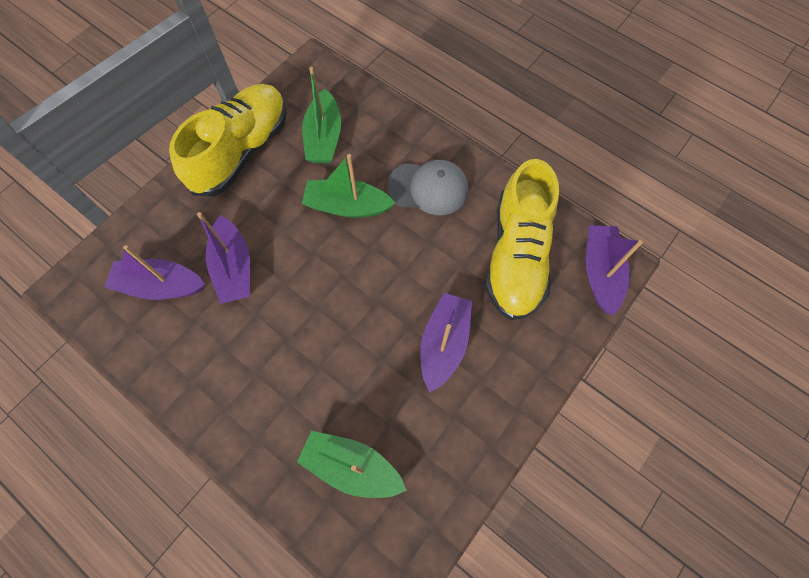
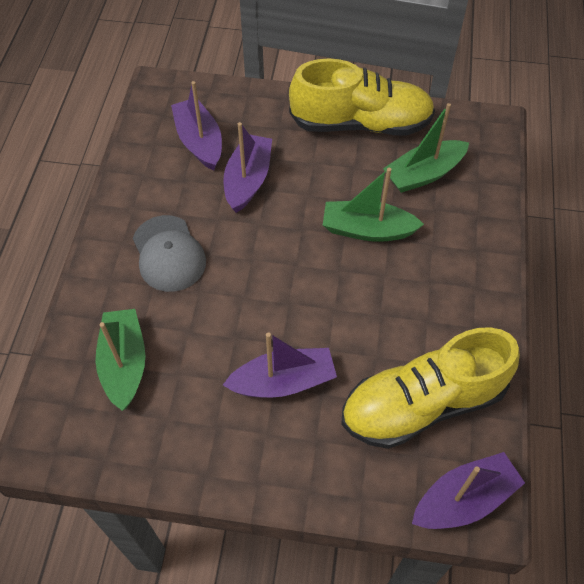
camera: 60 degrees right, 10 degrees down
purple boat [197,212,250,304] -> purple boat turned 150 degrees clockwise [223,122,272,213]
green boat [302,154,395,218] -> green boat turned 60 degrees counterclockwise [323,168,424,242]
grey cap [388,160,468,215] -> grey cap moved to [133,215,206,292]

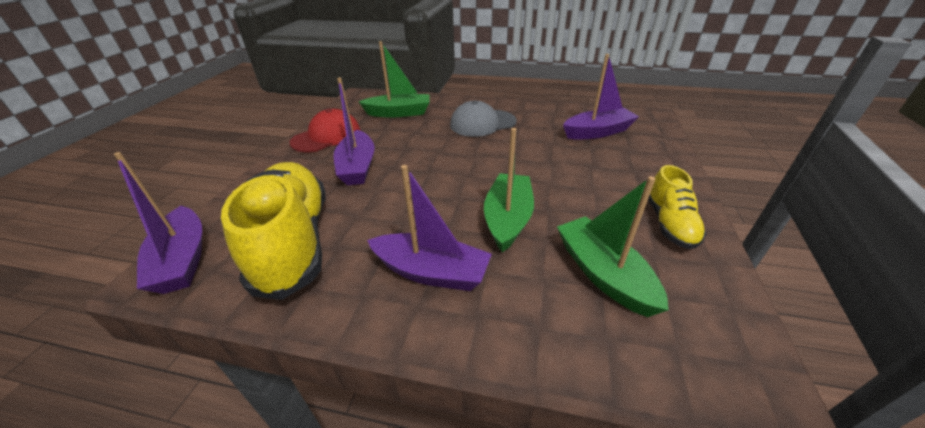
camera: 95 degrees right, 20 degrees down
purple boat [223,122,272,213] -> purple boat moved to [367,165,492,291]
yellow shoe [289,58,435,136] -> yellow shoe [648,165,707,249], size x0.53
none -> red cap [290,109,360,152]

